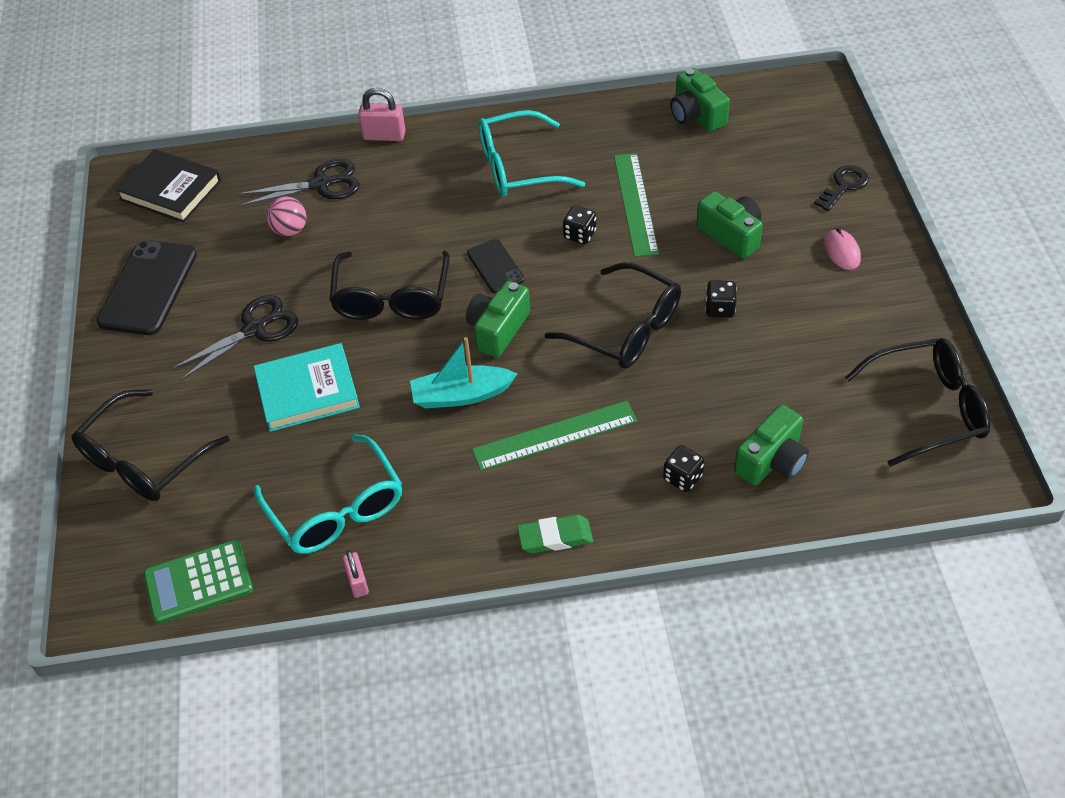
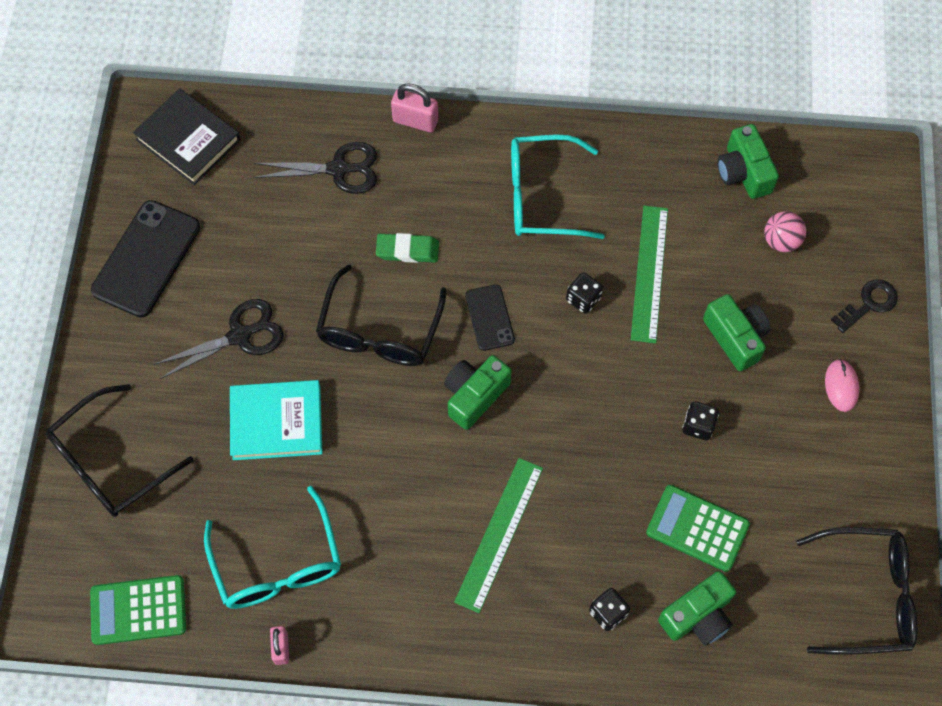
camera: 10 degrees right, 15 degrees up
pink ball [266,197,306,236] -> pink ball moved to [764,211,806,252]
turquoise boat [410,337,517,408] -> none
green ruler [472,401,637,471] -> green ruler turned 60 degrees counterclockwise [454,458,543,613]
green eraser [517,515,593,553] -> green eraser moved to [376,233,439,263]
black glasses [545,262,681,369] -> none
none -> green calculator [646,485,750,572]

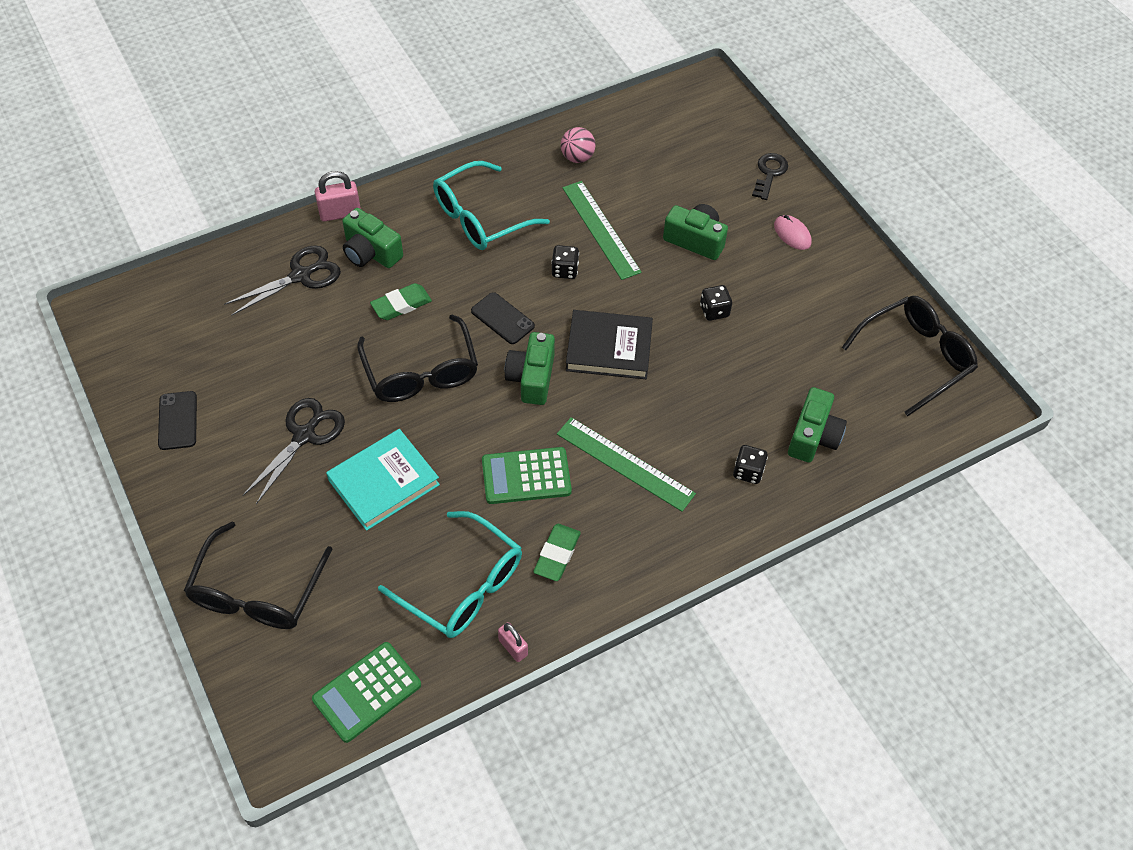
camera: 35 degrees left, 10 degrees down
black phone [91,200,200,317] -> black phone [158,391,197,450], size x0.56
black book [133,88,241,185] -> black book moved to [566,310,653,379]
green ruler [454,458,543,613] -> green ruler turned 45 degrees counterclockwise [557,417,696,512]
green calculator [646,485,750,572] -> green calculator moved to [482,447,572,504]
green camera [717,124,779,199] -> green camera moved to [342,208,403,268]
pink ball [764,211,806,252] -> pink ball moved to [561,127,596,163]
none -> green eraser [533,524,581,581]

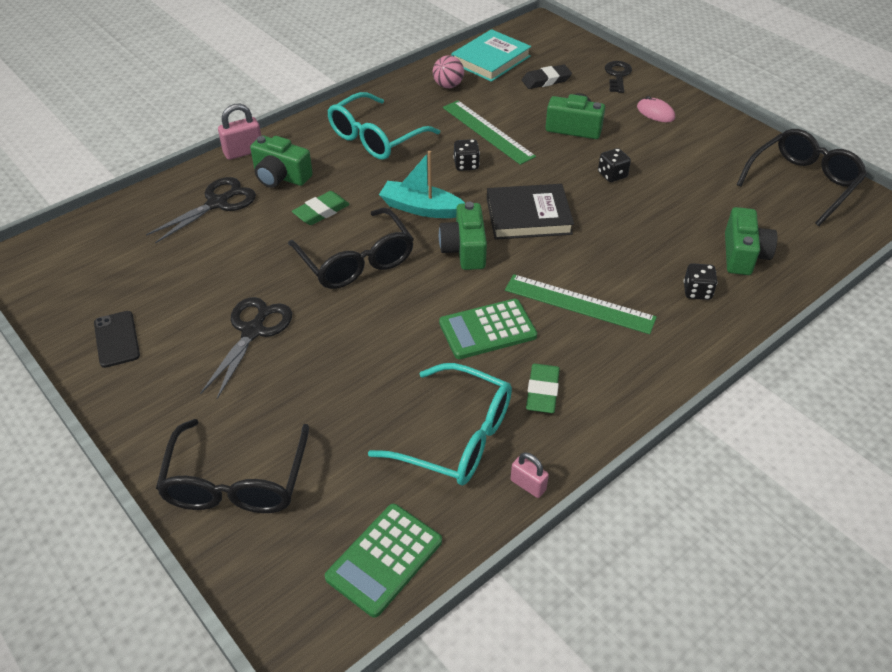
camera: 10 degrees left, 10 degrees down
turquoise book [326,429,440,531] -> turquoise book moved to [451,29,531,82]
black phone [471,292,535,344] -> turquoise boat [379,151,465,218]
none -> black eraser [522,65,572,89]

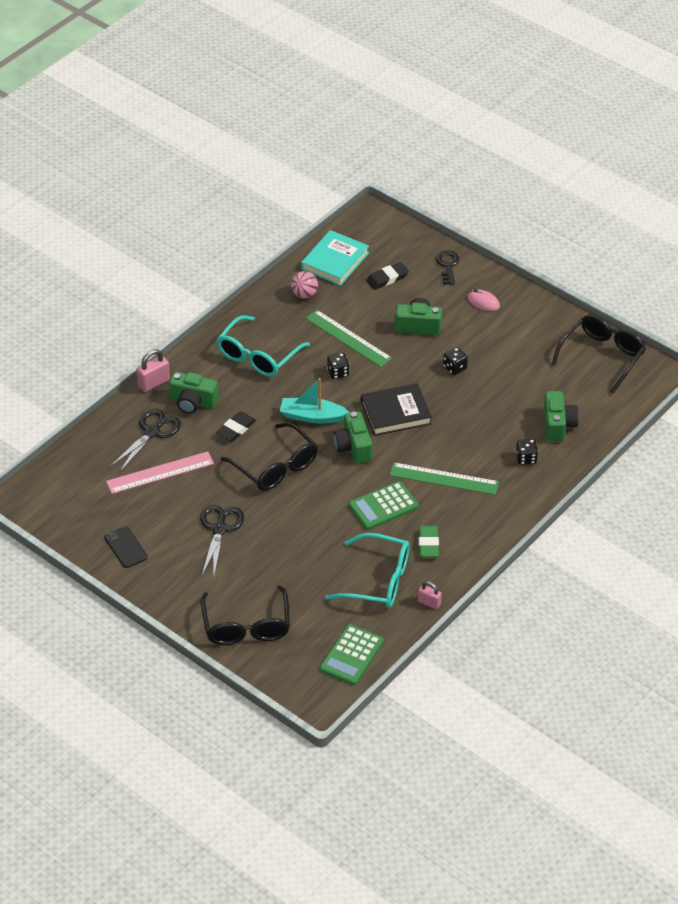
camera: 10 degrees left, 0 degrees up
green eraser [292,191,350,225] -> black eraser [216,411,256,442]
none -> pink ruler [106,451,214,494]

